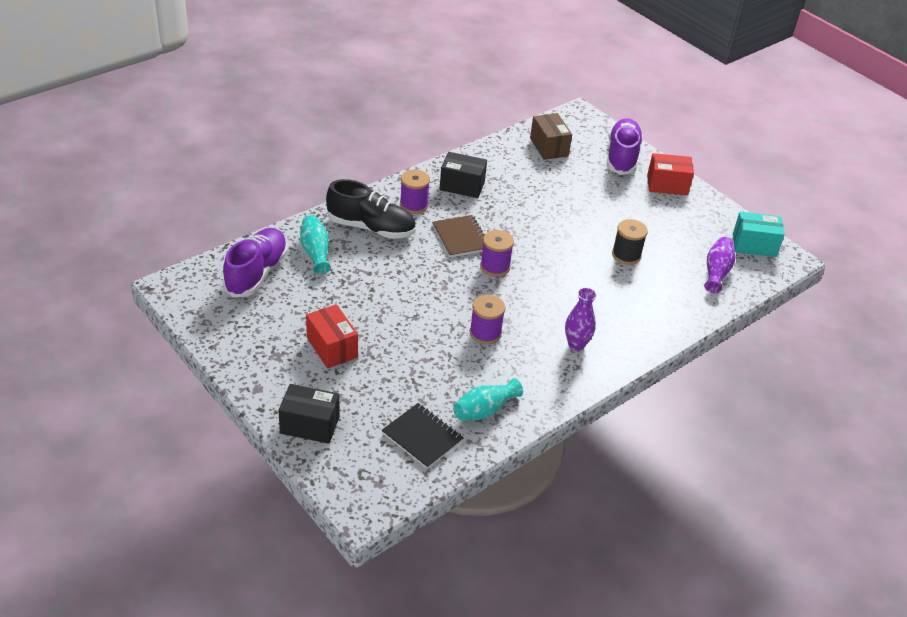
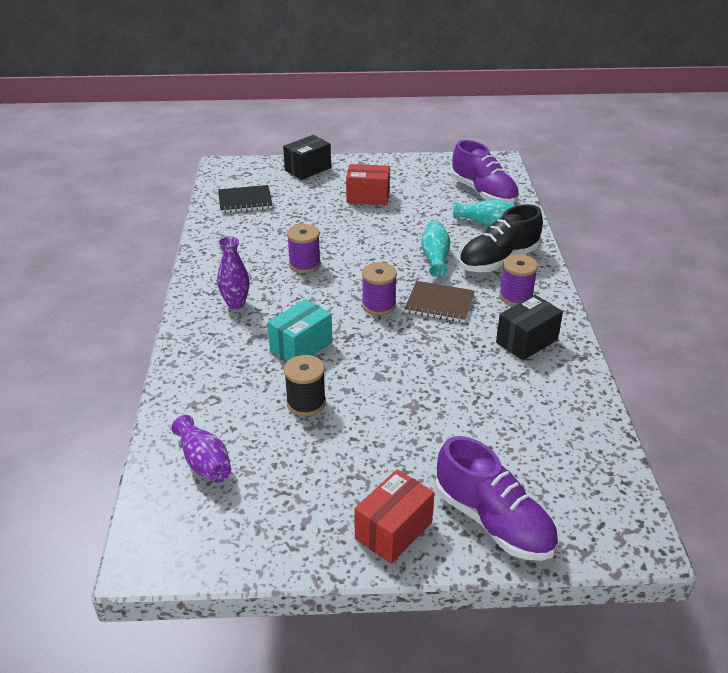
camera: 130 degrees right, 5 degrees down
turquoise vase [453,378,523,421] -> turquoise vase moved to [421,221,451,278]
brown box [530,113,572,160] -> none
turquoise box [733,212,785,257] -> turquoise box moved to [267,299,332,361]

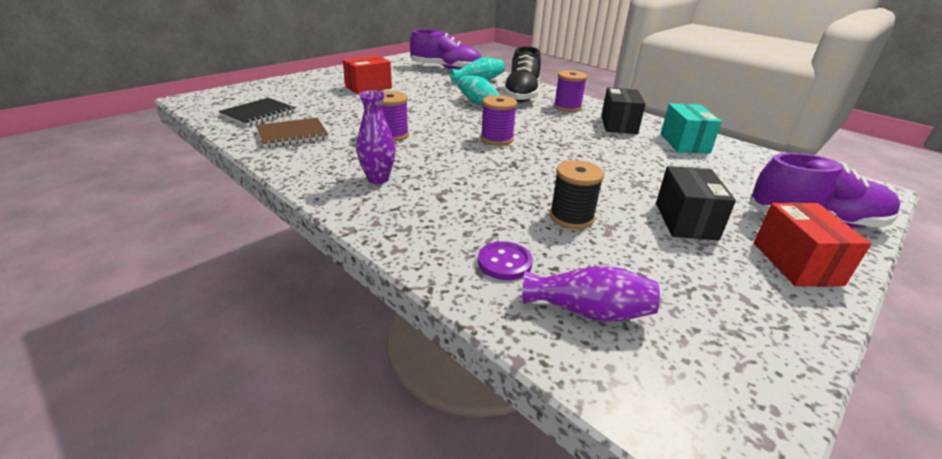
camera: 45 degrees left, 5 degrees down
turquoise box [267,299,332,361] -> turquoise box moved to [661,104,722,153]
black box [283,135,331,180] -> black box moved to [656,166,736,241]
brown notebook [404,281,475,323] -> brown notebook moved to [256,117,329,148]
none -> purple button [478,241,533,280]

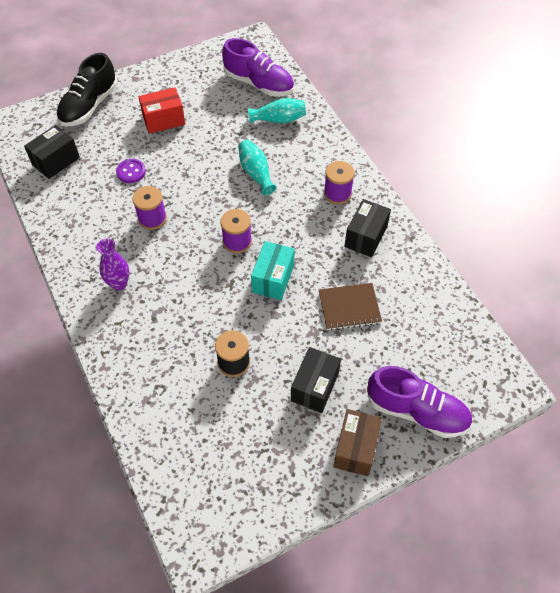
camera: 20 degrees right, 25 degrees up
black notebook [218,98,296,126] -> black box [24,125,80,179]
brown notebook [256,117,329,148] -> brown notebook moved to [319,283,382,331]
purple button [478,241,533,280] -> purple button moved to [116,159,146,183]
black shoe [503,46,541,102] -> black shoe moved to [56,53,118,126]
purple vase [522,266,660,322] -> none
turquoise box [661,104,722,153] -> turquoise box moved to [251,241,295,300]
red box [754,202,872,287] -> brown box [333,409,382,476]

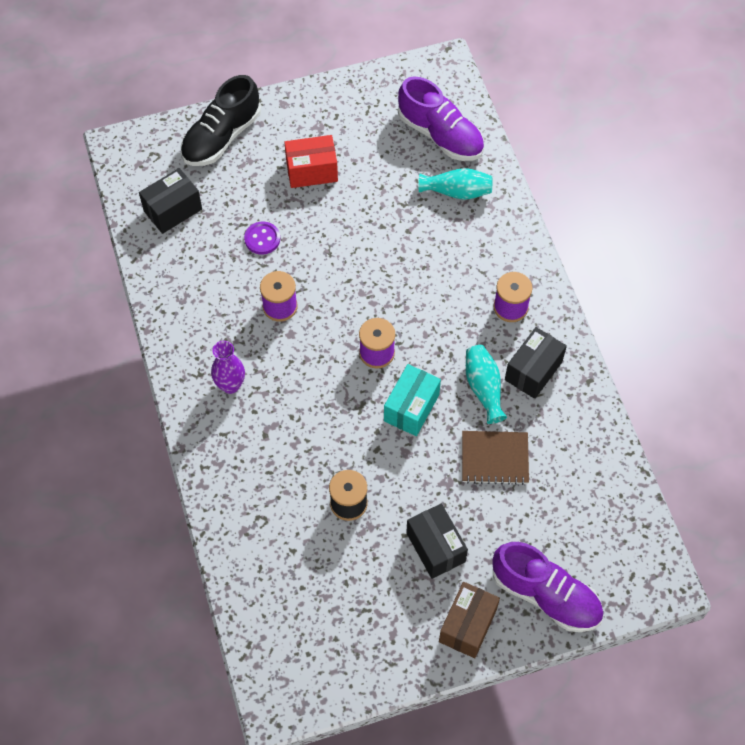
camera: 10 degrees right, 5 degrees up
turquoise vase [238,140,276,195] -> turquoise vase moved to [466,345,507,424]
black box [291,347,341,413] -> black box turned 60 degrees counterclockwise [406,503,468,579]

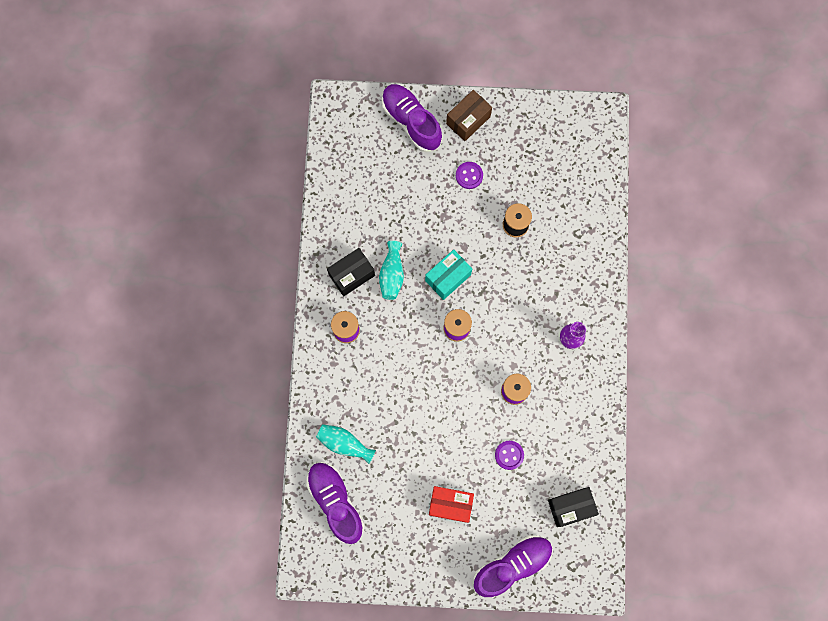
camera: 160 degrees left, 15 degrees up
black shoe [181,75,261,166] -> purple shoe [473,535,553,598]
black box [406,503,468,579] -> purple button [456,162,483,189]
brown notebook [462,431,529,485] -> none

